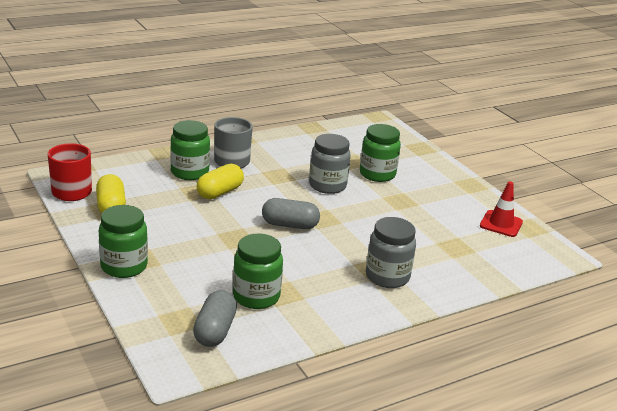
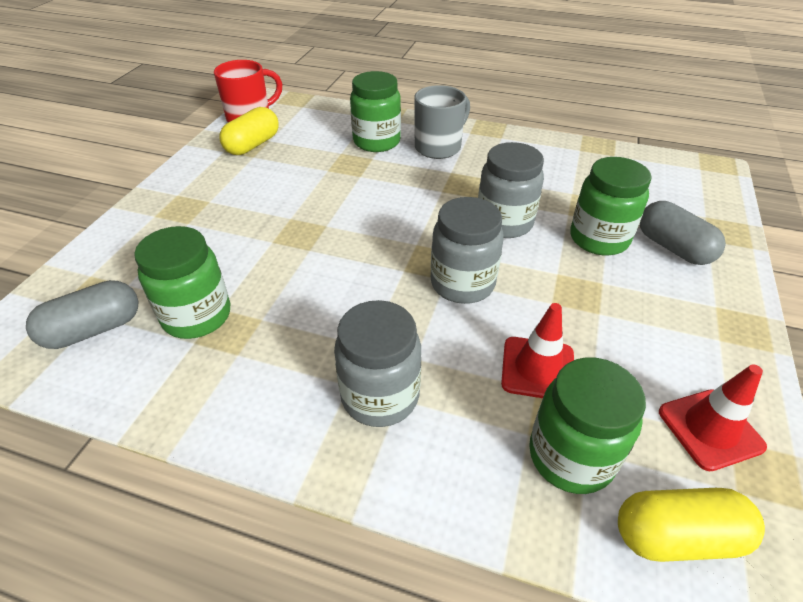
camera: 50 degrees right, 15 degrees up
green jar [99,205,148,278] -> green jar moved to [529,357,646,494]
yellow capsule [197,164,244,199] -> yellow capsule moved to [618,488,765,562]
grey capsule [262,198,320,229] -> grey capsule moved to [640,201,726,265]
none -> grey jar [431,197,504,304]
none -> red traffic cone [501,303,574,398]

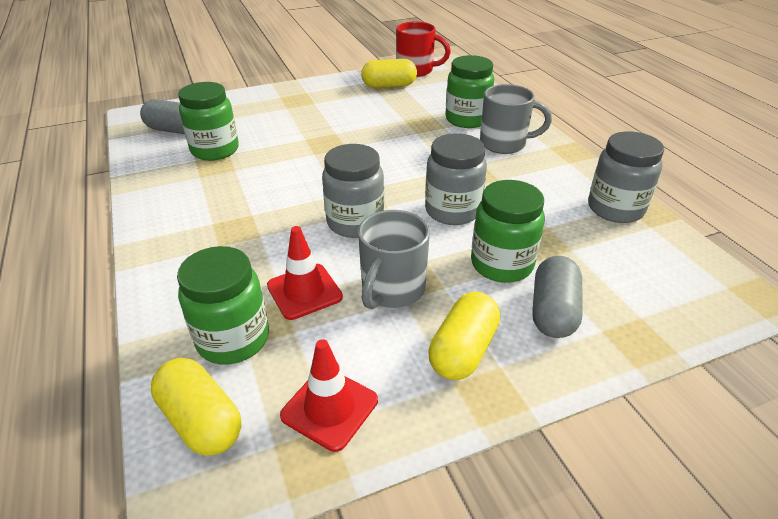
camera: 50 degrees right, 5 degrees down
grey jar [334,300,421,427] -> grey jar moved to [588,131,664,223]
none -> grey mug [358,210,430,309]
none -> yellow capsule [428,292,500,380]

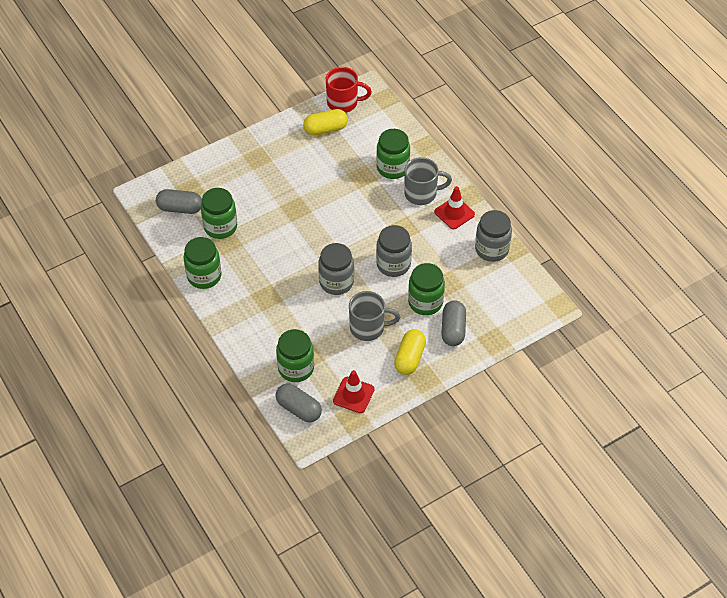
camera: 10 degrees left, 15 degrees up
yellow capsule [151,358,241,456] -> grey capsule [276,383,322,422]
red traffic cone [267,226,343,320] -> red traffic cone moved to [434,186,475,229]
grey mug [358,210,430,309] -> grey mug turned 105 degrees counterclockwise [349,291,400,341]
none -> green jar [184,237,221,289]

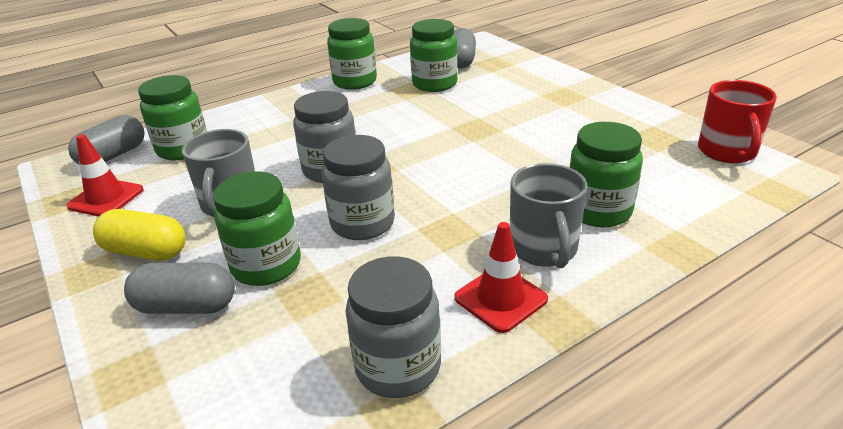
camera: 90 degrees right, 20 degrees down
yellow capsule [303,109,348,135] -> none

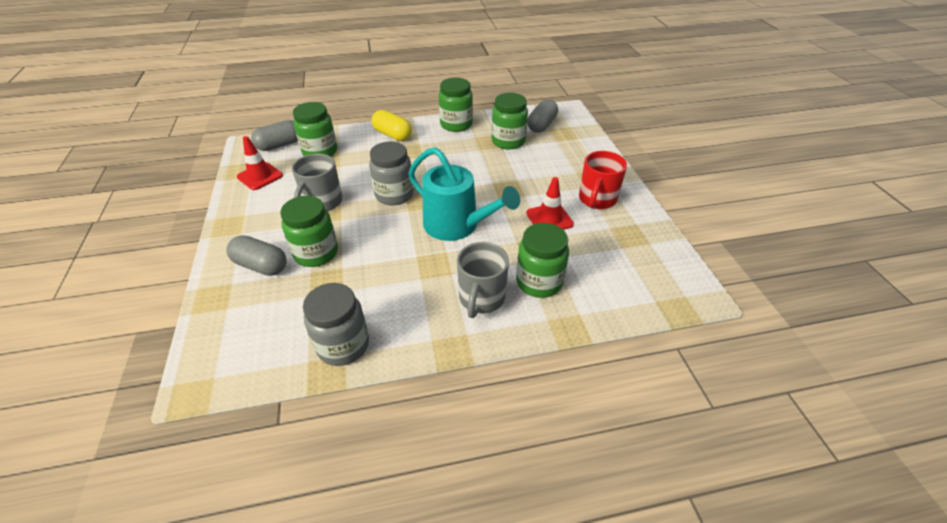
camera: 20 degrees right, 10 degrees up
yellow capsule [93,209,186,261] -> yellow capsule moved to [372,110,412,141]
grey jar [322,135,395,240] -> none
red traffic cone [454,222,548,333] -> red traffic cone moved to [526,177,574,230]
red mug [698,80,777,163] -> red mug moved to [579,151,627,209]
none -> turquoise watering can [408,147,520,241]

